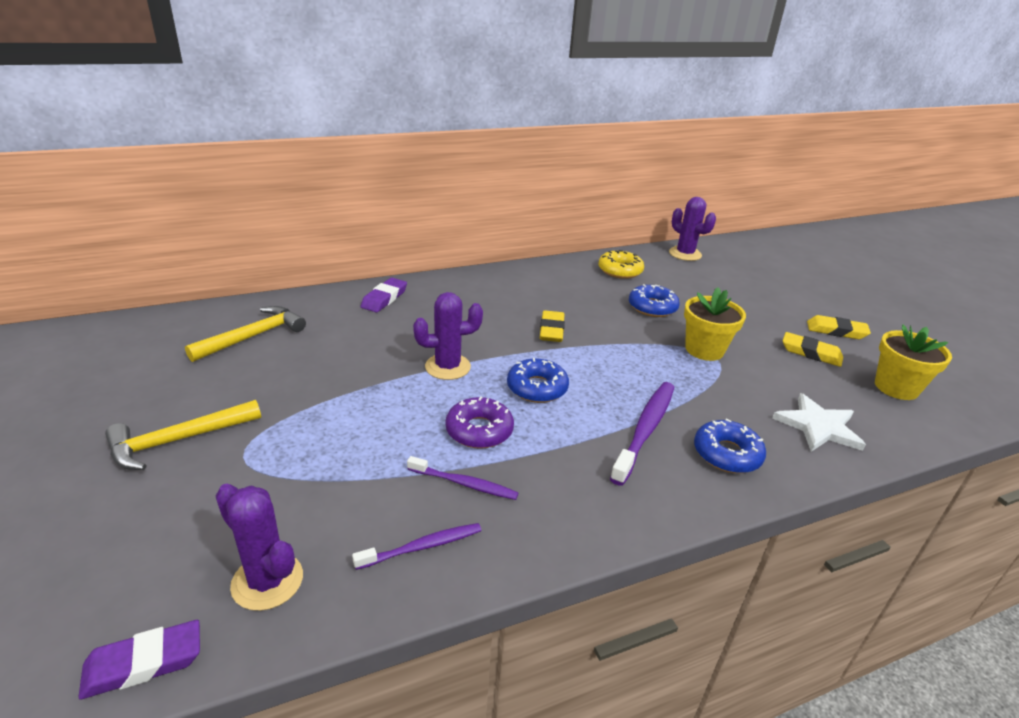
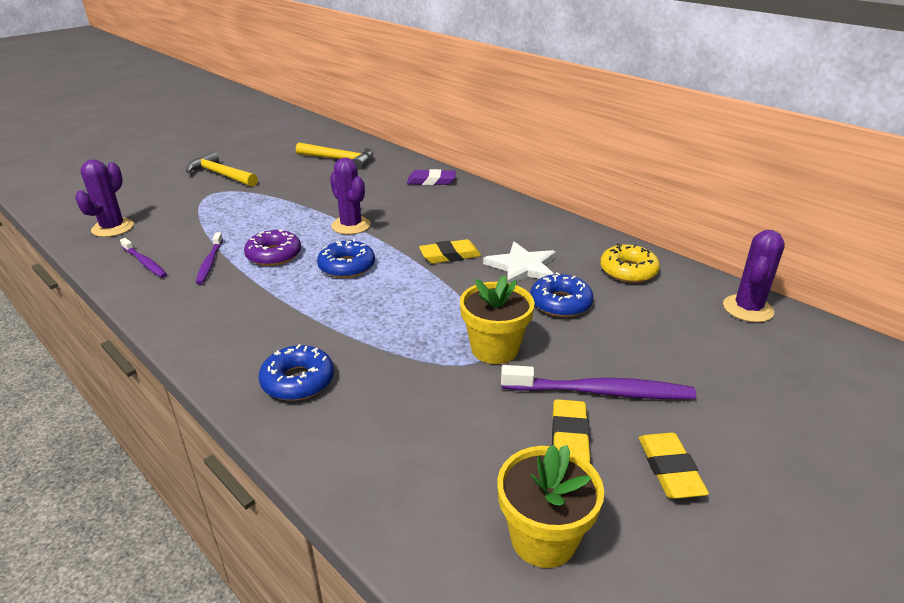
camera: 70 degrees right, 0 degrees up
purple eraser [79,620,200,699] -> none
purple toothbrush [610,382,674,486] -> purple toothbrush moved to [501,365,696,399]
white star [772,393,866,452] -> white star moved to [483,241,556,283]

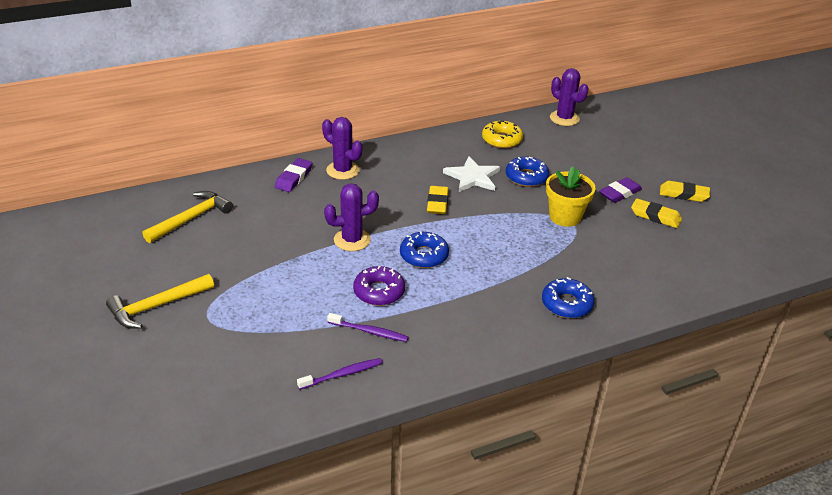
camera: 70 degrees left, 5 degrees up
purple cactus [75,160,134,237] -> purple cactus moved to [322,117,362,180]
yellow flower pot [497,445,604,568] -> none
purple toothbrush [501,365,696,399] -> purple eraser [599,177,642,203]

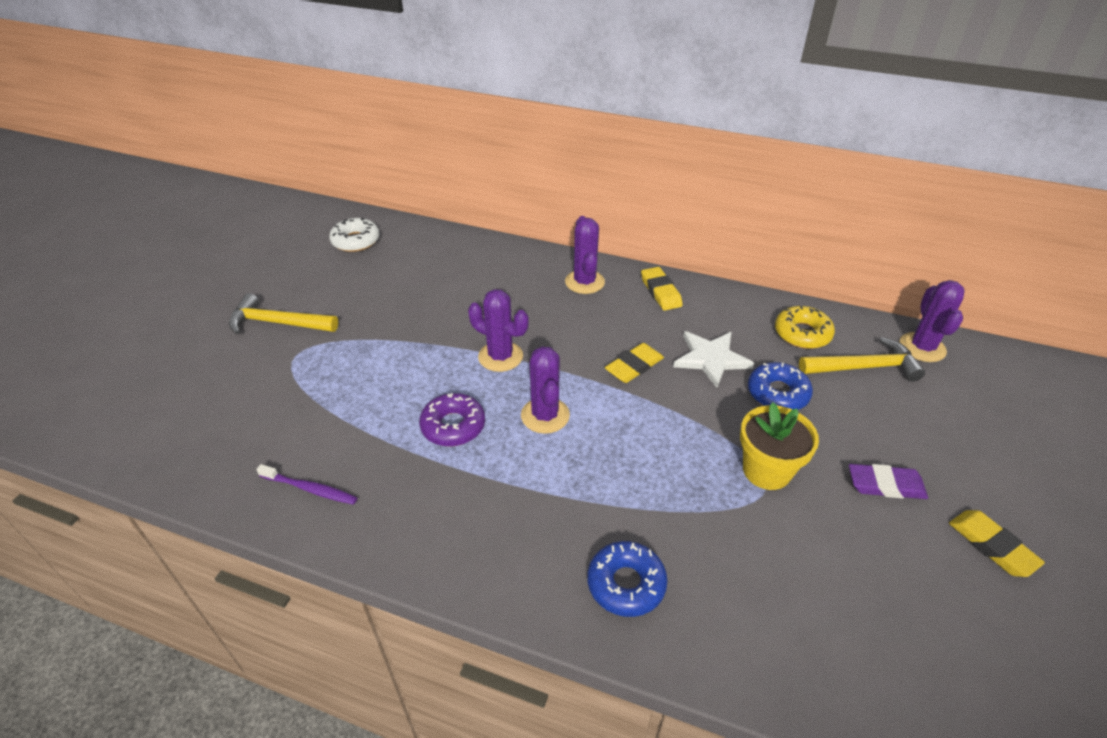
camera: 45 degrees right, 5 degrees up
yellow hammer [142,191,233,243] -> yellow hammer moved to [799,337,925,381]
purple eraser [275,158,312,192] -> none
purple toothbrush [327,313,409,342] -> none
blue donut [400,231,449,268] -> purple cactus [521,346,570,434]
yellow eraser [631,198,682,228] -> yellow eraser moved to [641,267,683,311]
none -> white donut [329,218,380,252]

